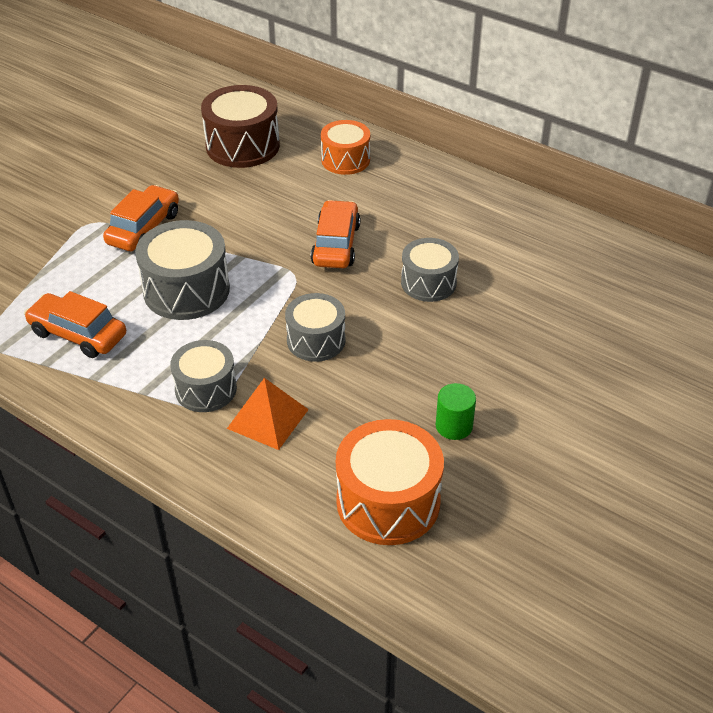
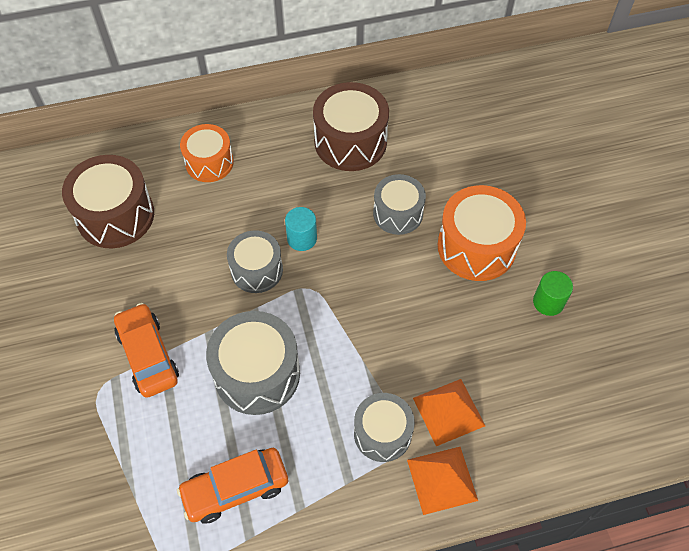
camera: 50 degrees left, 15 degrees up
grey drum [285,293,345,362] -> grey drum moved to [227,230,283,293]
orange car [311,200,360,268] -> turquoise cylinder [285,207,317,251]
orange drum [336,419,444,545] -> orange drum moved to [438,185,526,281]
none -> brown drum [313,82,389,171]
none -> orange pyramid [407,447,478,515]

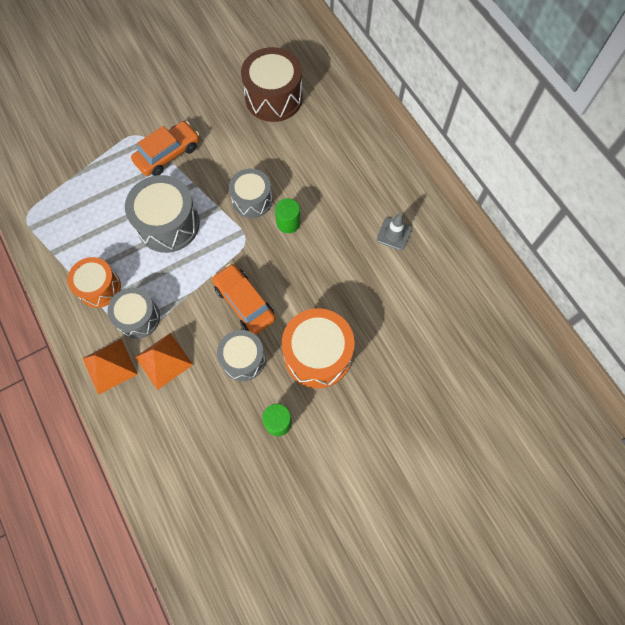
camera: 75 degrees right, 10 degrees up
orange car [177,448,288,524] -> orange car moved to [212,264,276,335]
orange drum [180,124,234,182] -> orange drum moved to [67,257,121,308]
turquoise cylinder [285,207,317,251] -> green cylinder [275,198,300,233]
brown drum [313,82,389,171] -> grey traffic cone [377,213,412,251]
grey drum [373,174,426,235] -> grey drum moved to [217,330,266,381]

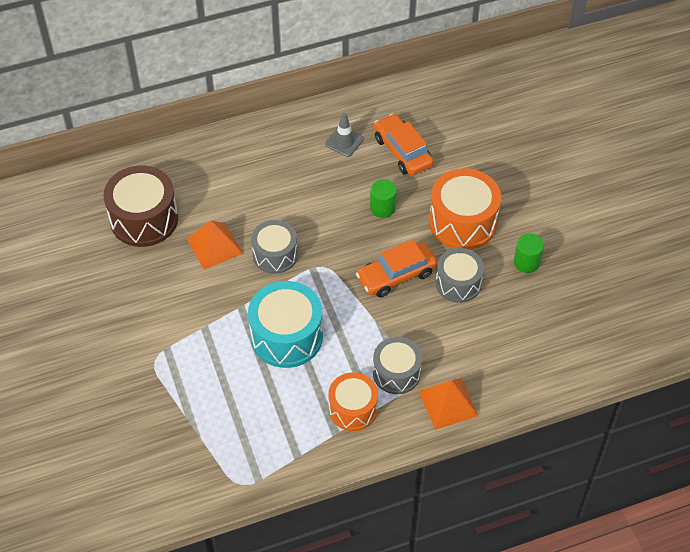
camera: 80 degrees left, 15 degrees down
grey drum [125,175,200,253] -> turquoise drum [248,281,323,368]
orange car [131,121,199,176] -> orange car moved to [374,113,434,176]
orange pyramid [135,333,193,390] -> orange pyramid moved to [187,220,243,270]
green cylinder [275,198,300,233] -> green cylinder moved to [370,179,397,218]

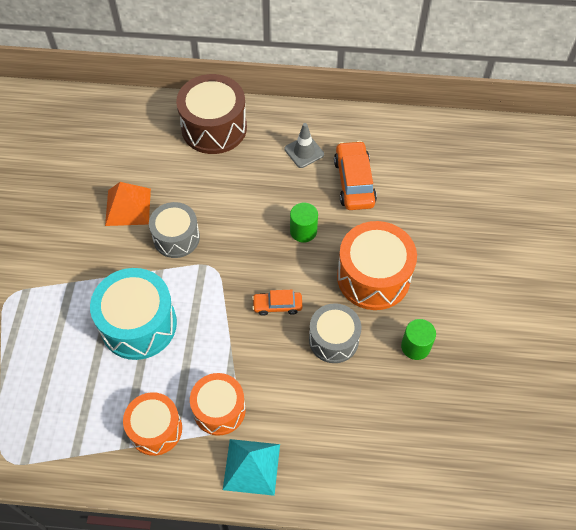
camera: 25 degrees right, 5 degrees up
brown drum [104,165,178,247] -> brown drum moved to [176,74,247,154]
orange car [356,239,437,297] -> orange car [252,290,302,316], size x0.58
grey drum [373,337,422,394] -> orange drum [190,373,246,436]
orange pyramid [419,378,478,430] -> turquoise pyramid [223,439,280,496]

